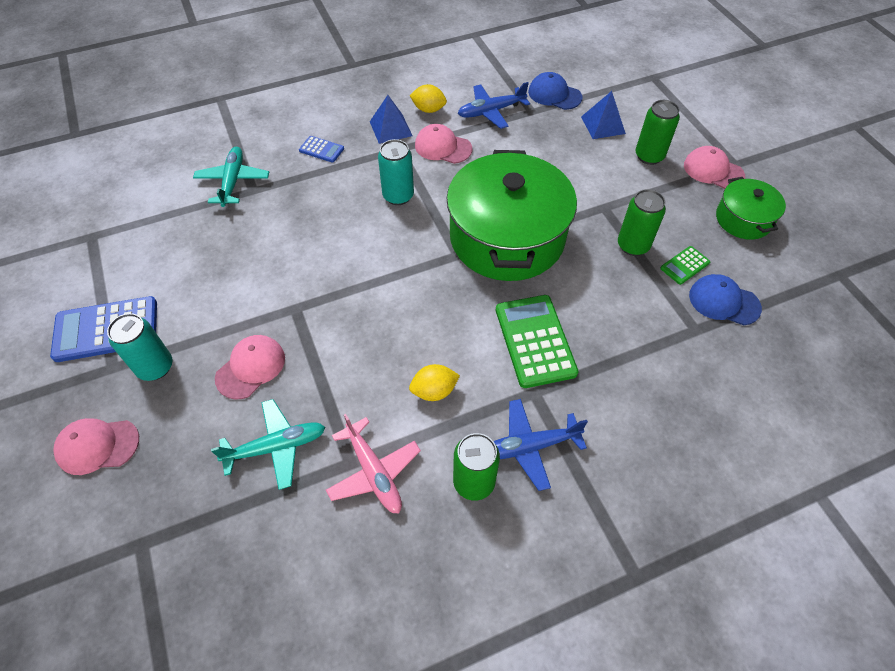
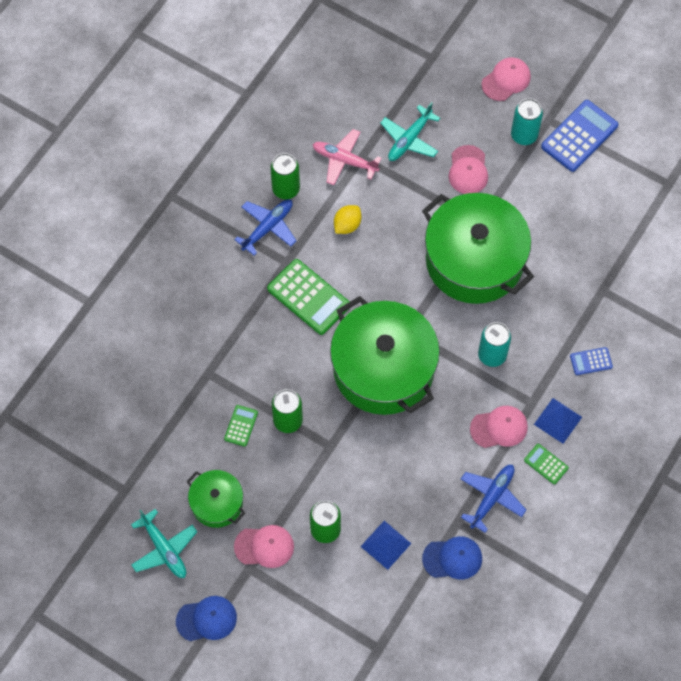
camera: 145 degrees right, 10 degrees up
turquoise plane [193,147,269,207] -> turquoise plane moved to [131,509,197,578]
yellow lemon [409,84,447,113] -> green calculator [524,444,569,484]
blue cap [689,274,762,325] -> blue cap moved to [176,596,237,641]
none -> green pot [422,193,534,304]

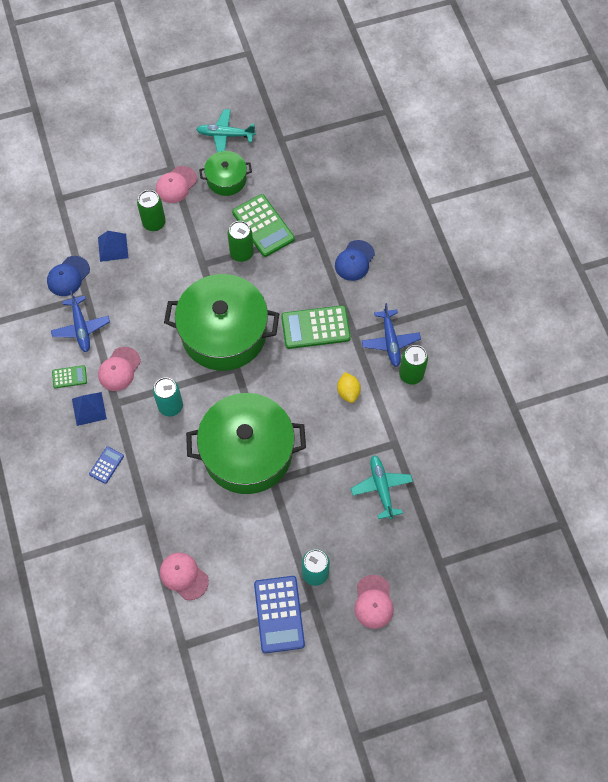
camera: 130 degrees right, 0 degrees up
blue cap [176,596,237,641] -> blue cap moved to [335,240,375,281]
green calculator [224,405,258,447] -> green calculator [232,194,295,257], size x2.00
pink plane [313,129,382,185] -> none
pink cap [449,145,488,194] -> pink cap moved to [160,553,209,600]

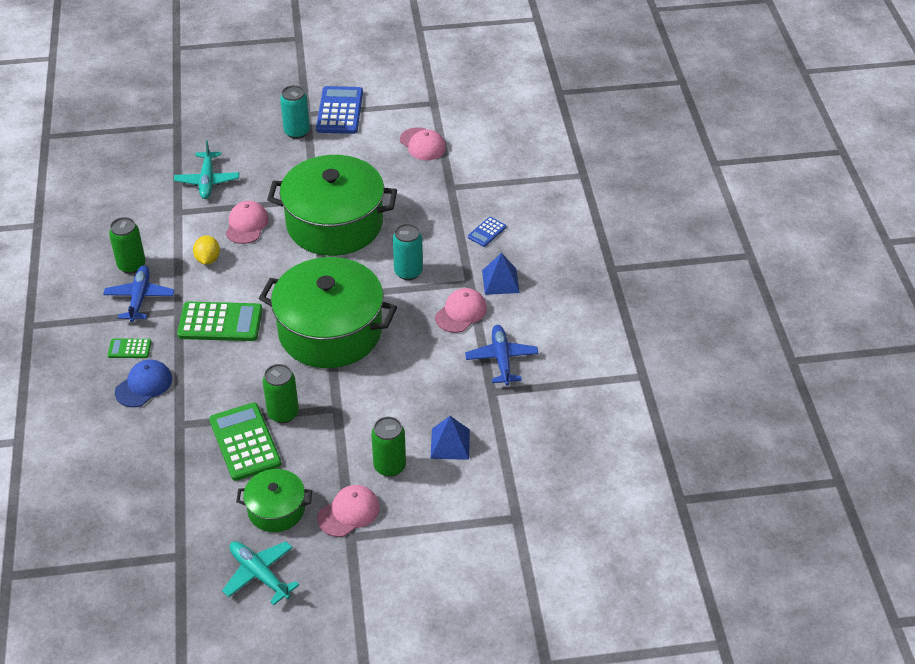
camera: 170 degrees left, 20 degrees down
blue cap [47,256,90,296] -> none
green calculator [52,365,87,388] -> green calculator moved to [108,338,151,358]
turquoise plane [196,109,256,153] -> turquoise plane turned 150 degrees counterclockwise [222,541,299,605]
pink cap [355,575,394,629] -> pink cap moved to [226,201,269,244]

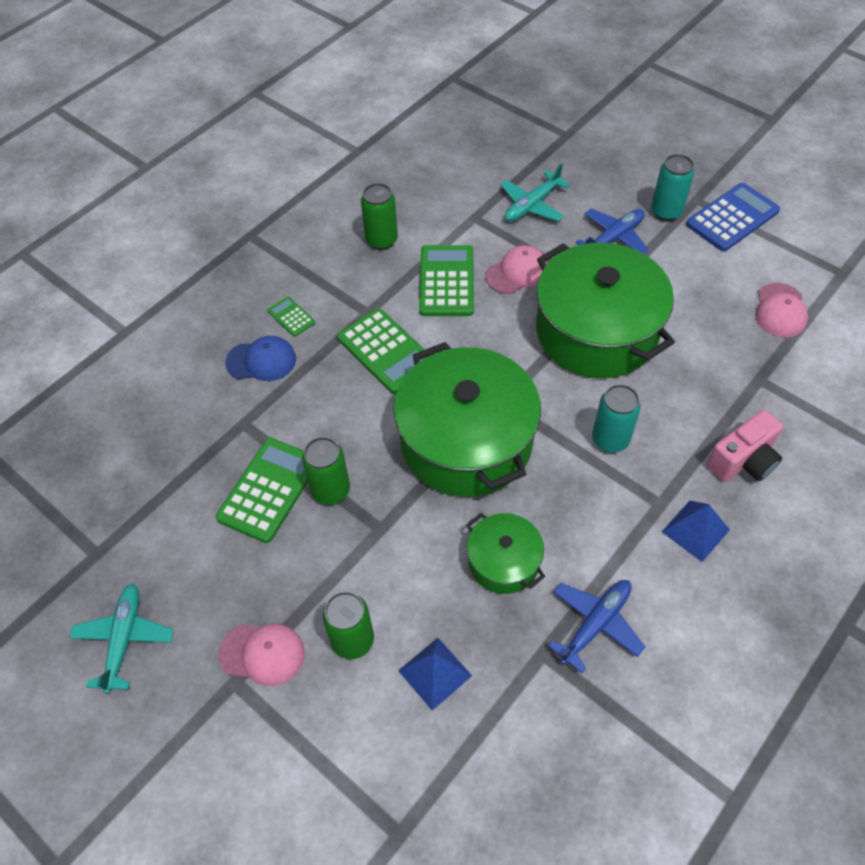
camera: 50 degrees right, 10 degrees up
blue plane [103,265,175,322] -> blue plane moved to [575,209,649,254]
yellow lemon [193,235,220,265] -> green calculator [419,245,474,316]
green pot [236,469,312,532] -> green pot moved to [466,513,545,594]
pink cap [435,288,487,333] -> none
blue calculator [468,217,507,247] -> pink camera [707,410,783,482]

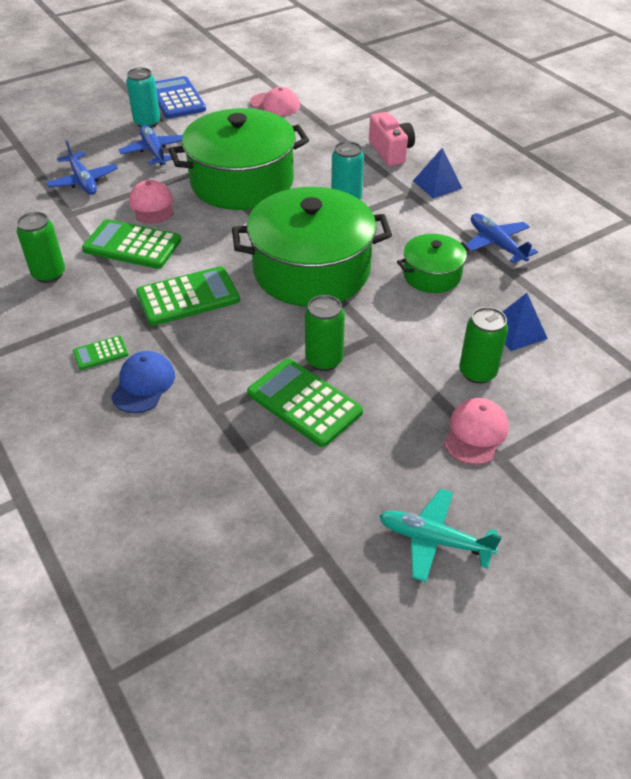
camera: 75 degrees left, 10 degrees down
turquoise plane [500,163,570,222] -> blue plane [46,141,118,195]

